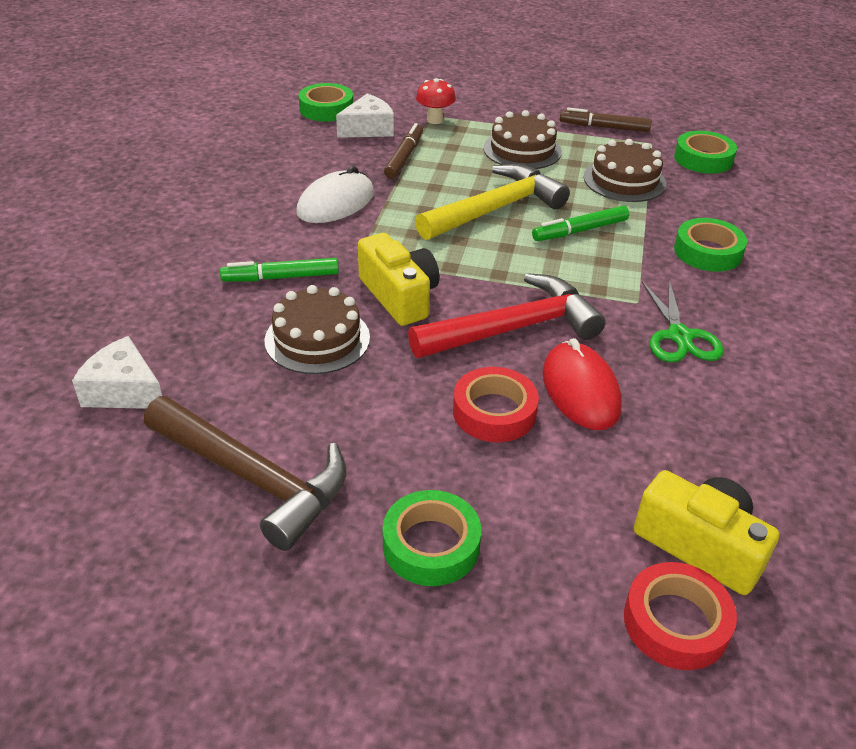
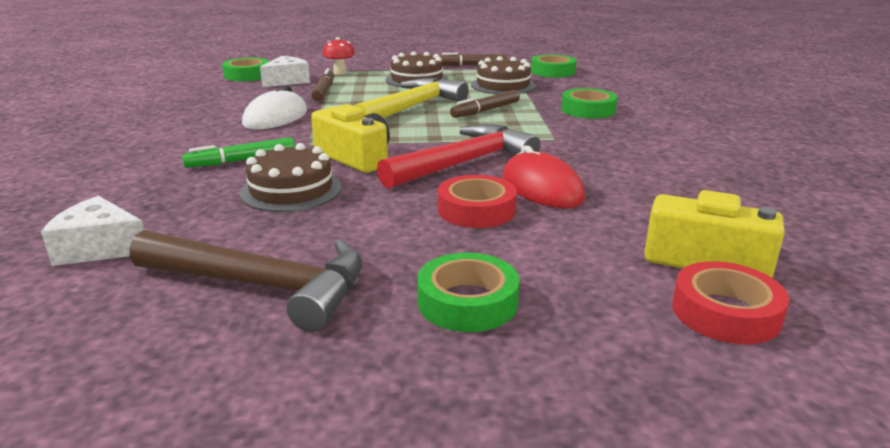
camera: 15 degrees left, 15 degrees down
green marker [532,205,629,241] -> brown marker [450,90,520,118]
green scissors [642,280,724,362] -> none

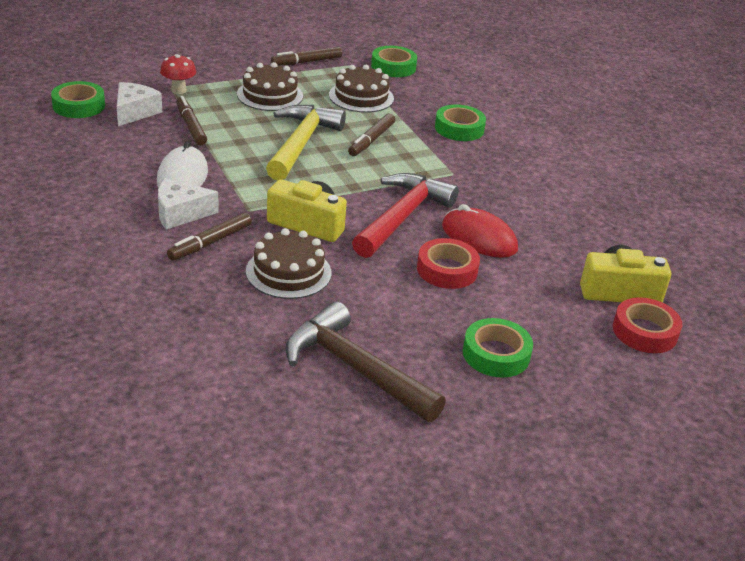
camera: 25 degrees left, 10 degrees up
white cheese [41,196,144,266] -> white cheese moved to [158,178,219,230]
brown hammer [130,230,362,332] -> brown hammer turned 135 degrees counterclockwise [285,301,446,422]
green marker [182,137,295,168] -> brown marker [167,212,252,261]

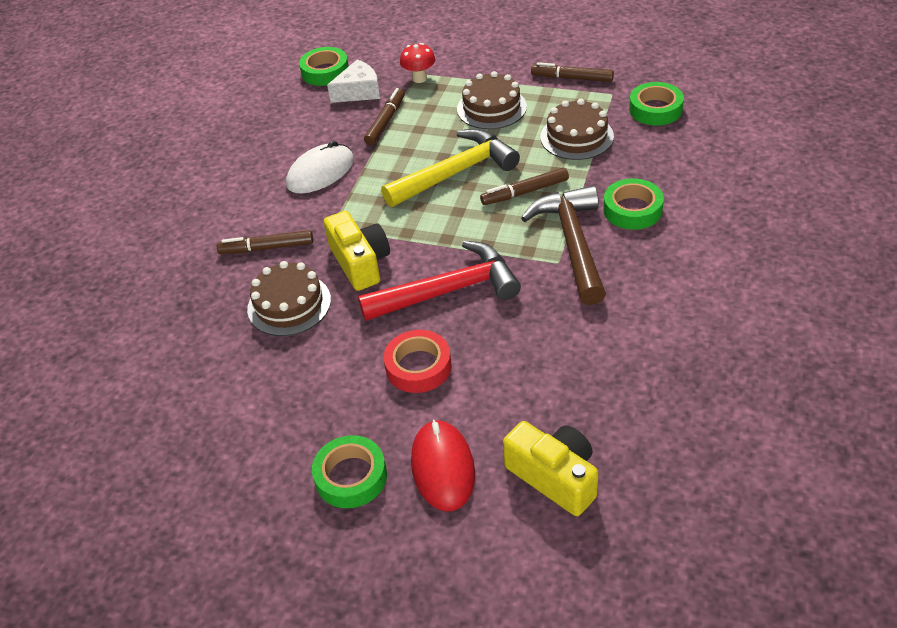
camera: 50 degrees right, 10 degrees up
white cheese [158,178,219,230] -> none
brown hammer [285,301,446,422] -> brown hammer moved to [521,186,606,305]
red mouse [442,204,518,258] -> red mouse moved to [411,419,475,511]
red tape [613,297,682,353] -> none

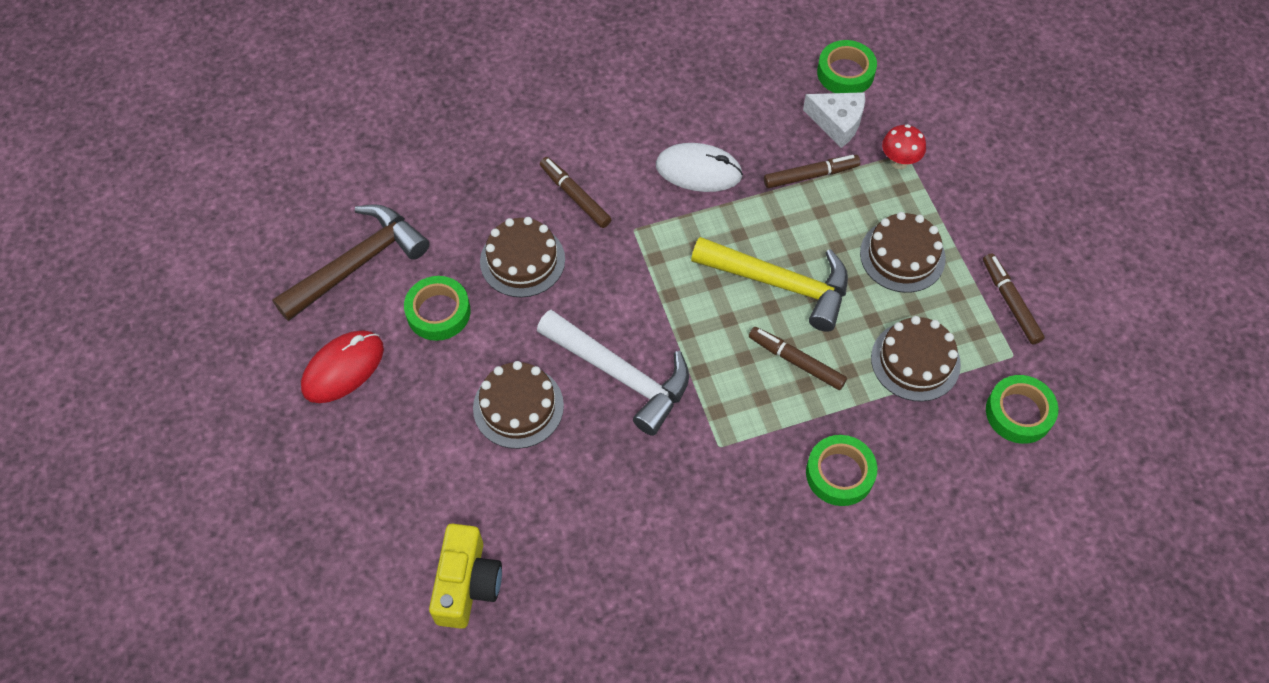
camera: 50 degrees right, 15 degrees up
green tape [312,435,387,508] -> green tape moved to [404,276,471,341]
yellow camera [324,211,390,291] -> none
red hammer [358,241,521,321] -> white hammer [537,310,689,436]
red tape [383,330,452,393] -> brown cake [473,361,564,449]
red mouse [411,419,475,511] -> red mouse moved to [301,331,384,403]
brown hammer [521,186,606,305] -> brown hammer moved to [272,204,429,321]

